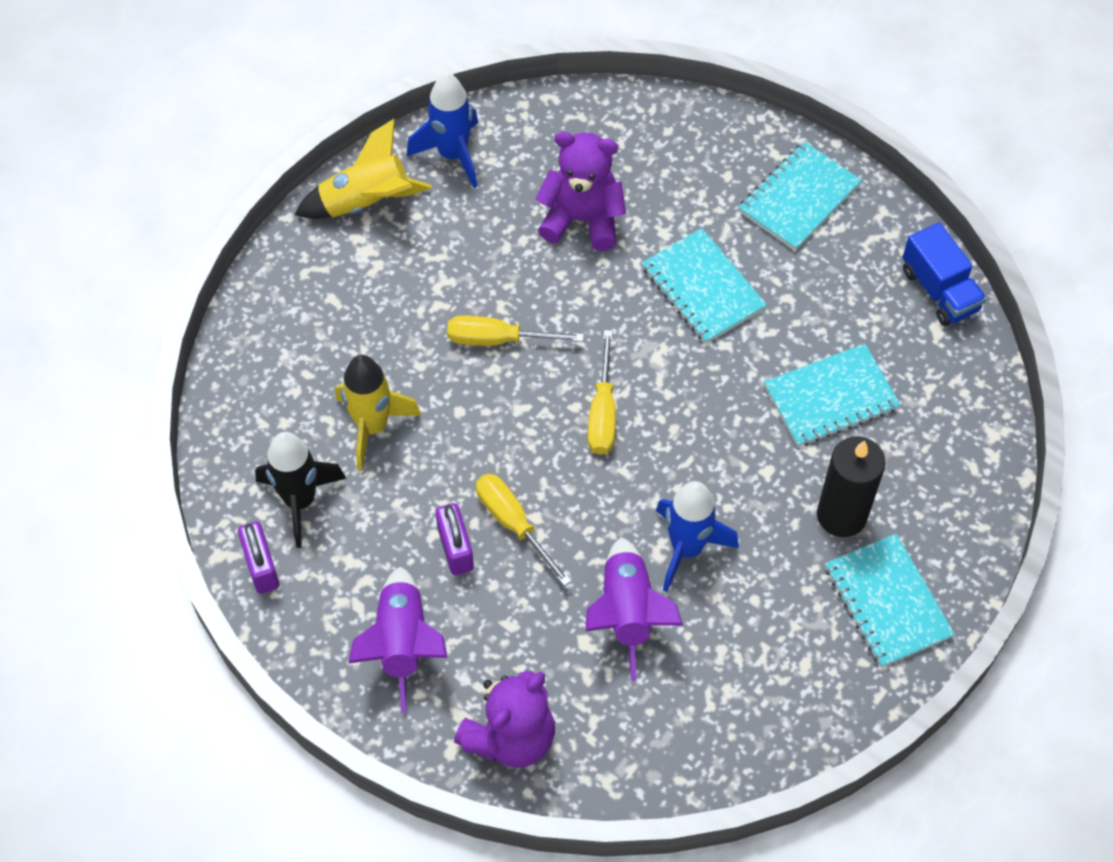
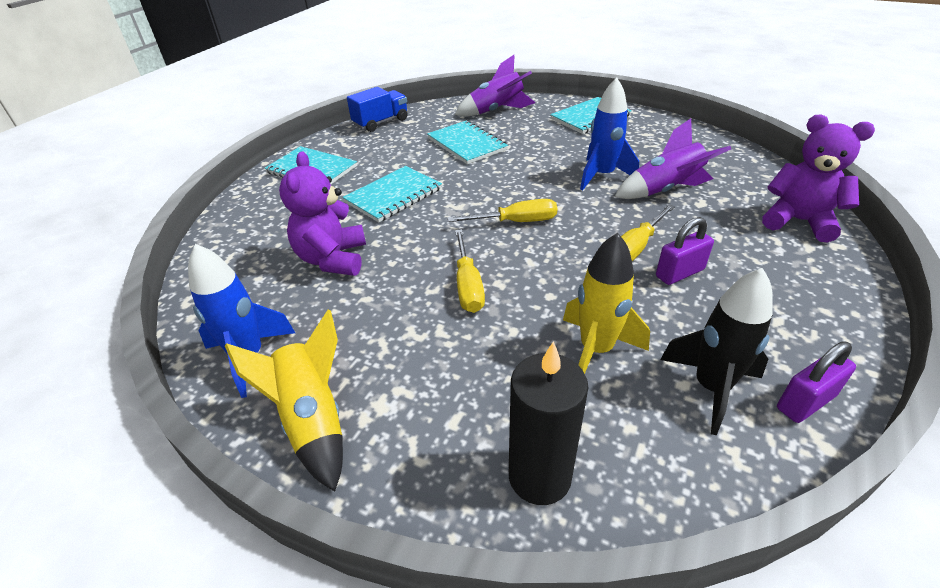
camera: 100 degrees left, 20 degrees down
purple rocket [348,566,447,713] -> purple rocket moved to [455,55,535,116]
black candle [817,436,886,537] -> black candle moved to [509,341,588,505]

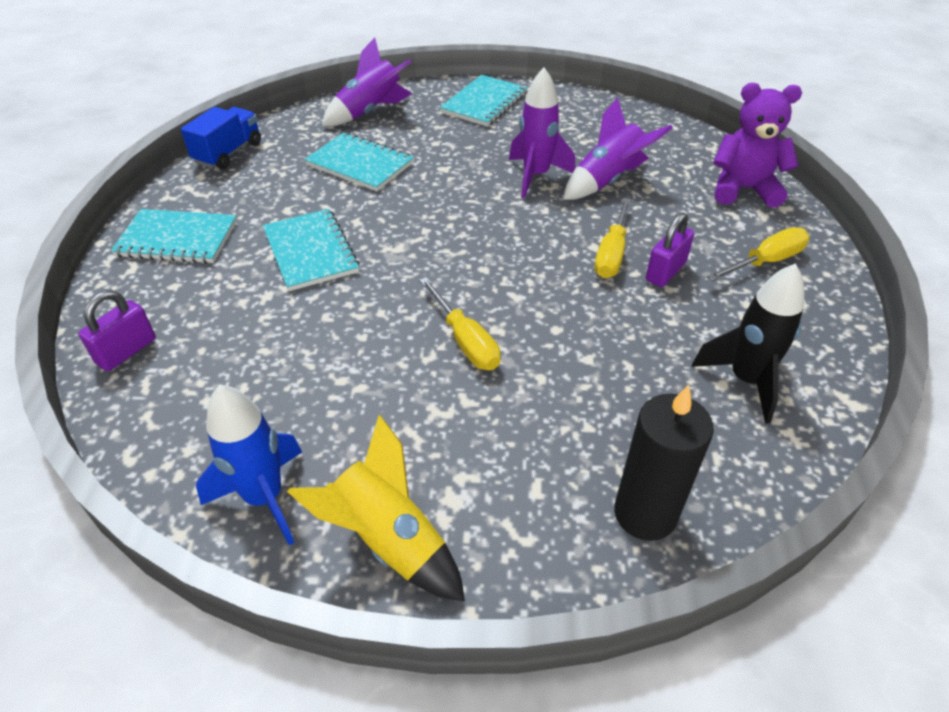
camera: 25 degrees left, 5 degrees up
purple teddy bear [279,152,366,276] -> none
turquoise notebook [343,166,442,222] -> turquoise notebook turned 45 degrees counterclockwise [263,209,360,291]
yellow screwdriver [448,199,557,222] -> yellow screwdriver moved to [707,227,810,281]
yellow rocket [563,232,650,374] -> none
blue rocket [580,77,639,191] -> purple rocket [509,68,575,199]
purple padlock [777,341,856,423] -> purple padlock moved to [78,290,156,371]

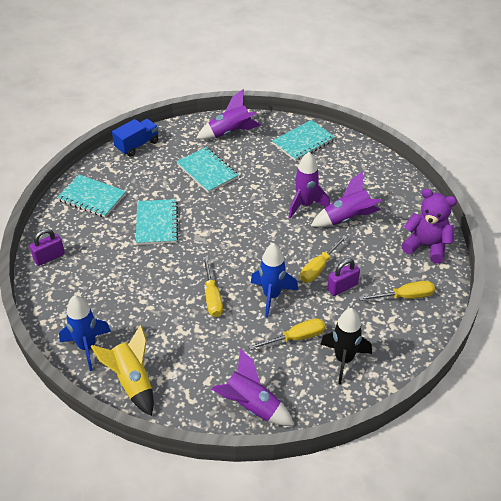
camera: 20 degrees right, 0 degrees up
black candle [614,385,714,541] -> purple rocket [211,349,294,426]
none -> yellow screwdriver [248,318,326,350]
none -> blue rocket [251,243,298,318]

